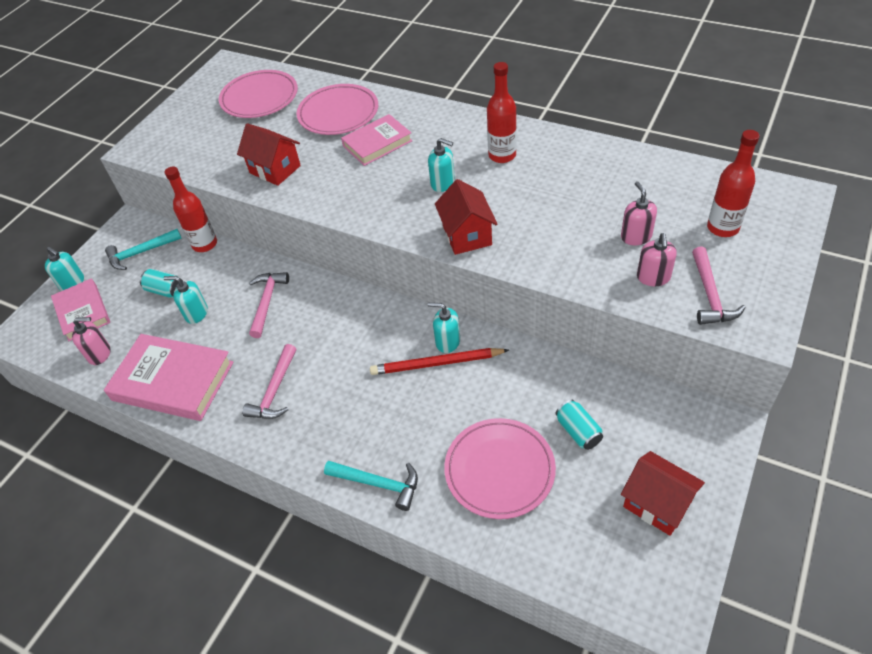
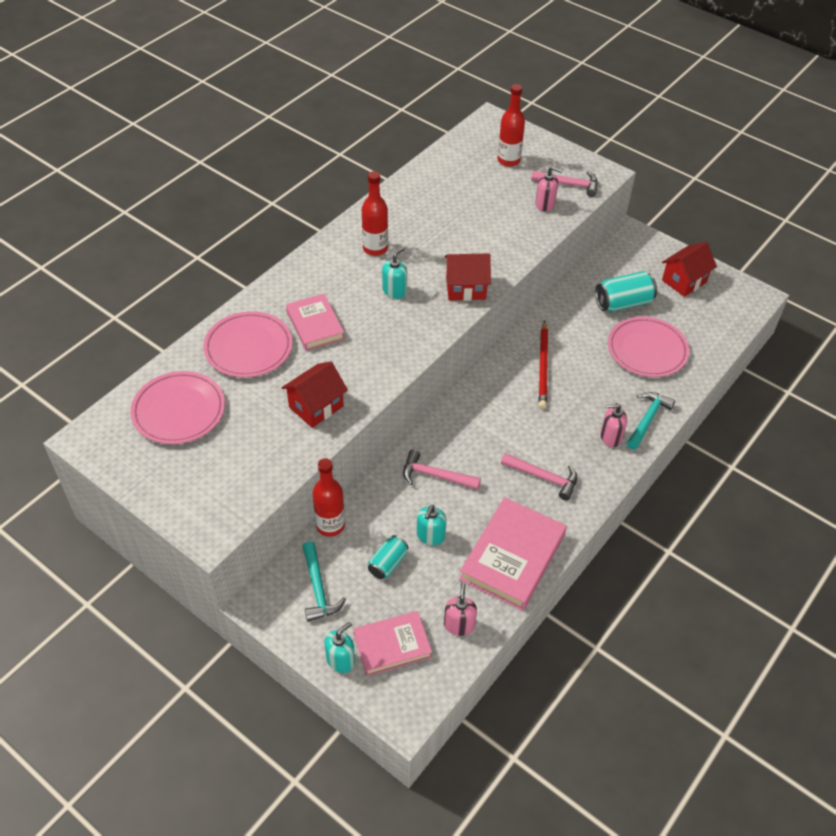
camera: 85 degrees left, 0 degrees up
turquoise soap dispenser [428,302,460,353] -> none
turquoise can [556,400,603,450] -> turquoise can [595,271,657,312], size x1.61
pink soap dispenser [621,181,657,245] -> pink soap dispenser moved to [600,403,627,447]

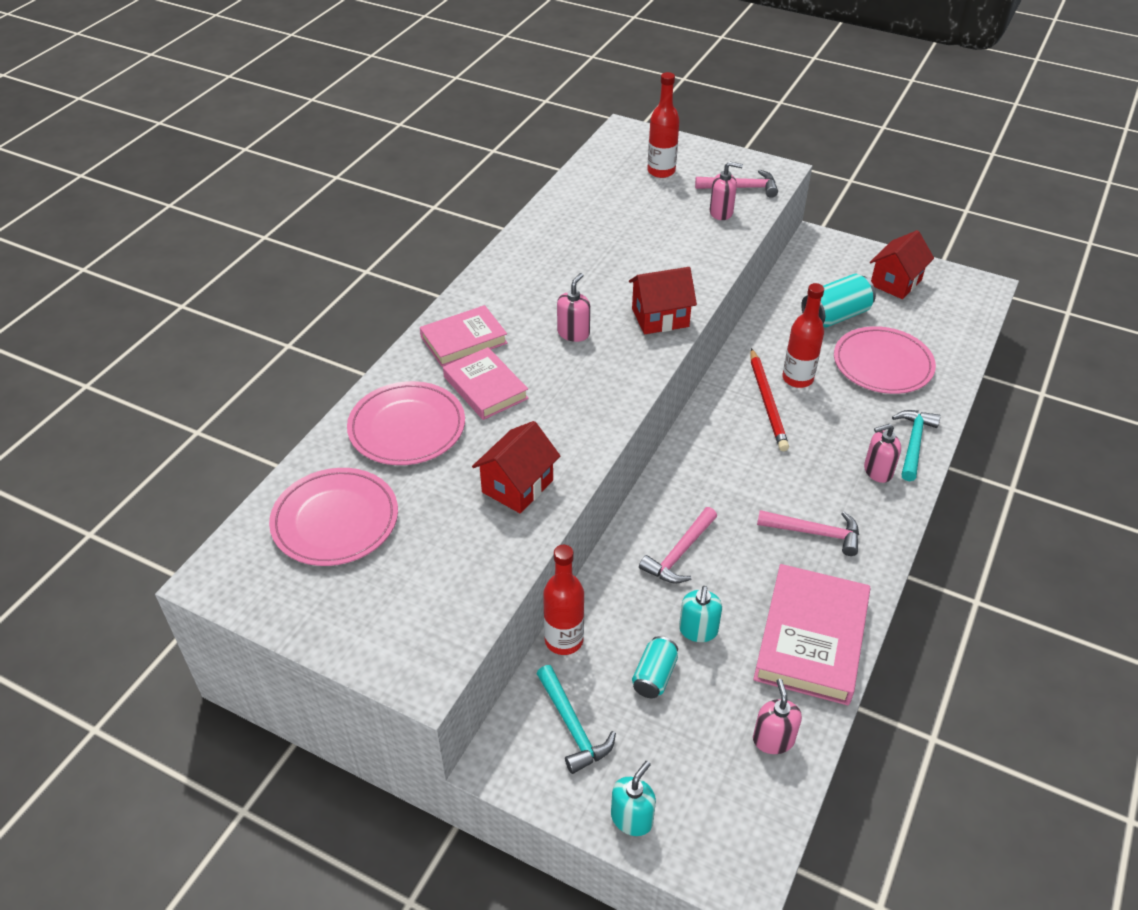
camera: 10 degrees left, 5 degrees down
pink book [354,611,432,676] -> pink book moved to [420,305,508,367]
red bottle [362,171,388,256] -> red bottle moved to [782,283,824,388]
turquoise soap dispenser [382,247,407,299] -> pink soap dispenser [557,273,590,342]
pink hammer [403,450,481,490] -> pink hammer turned 60 degrees counterclockwise [639,507,717,584]

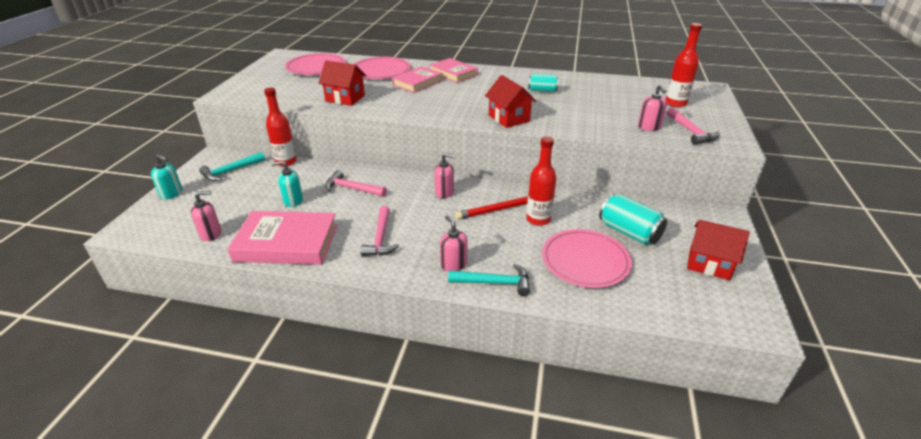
camera: 75 degrees right, 10 degrees down
pink soap dispenser [557,273,590,342] -> pink soap dispenser moved to [434,153,456,198]
turquoise can [632,636,678,698] -> turquoise can moved to [528,74,558,92]

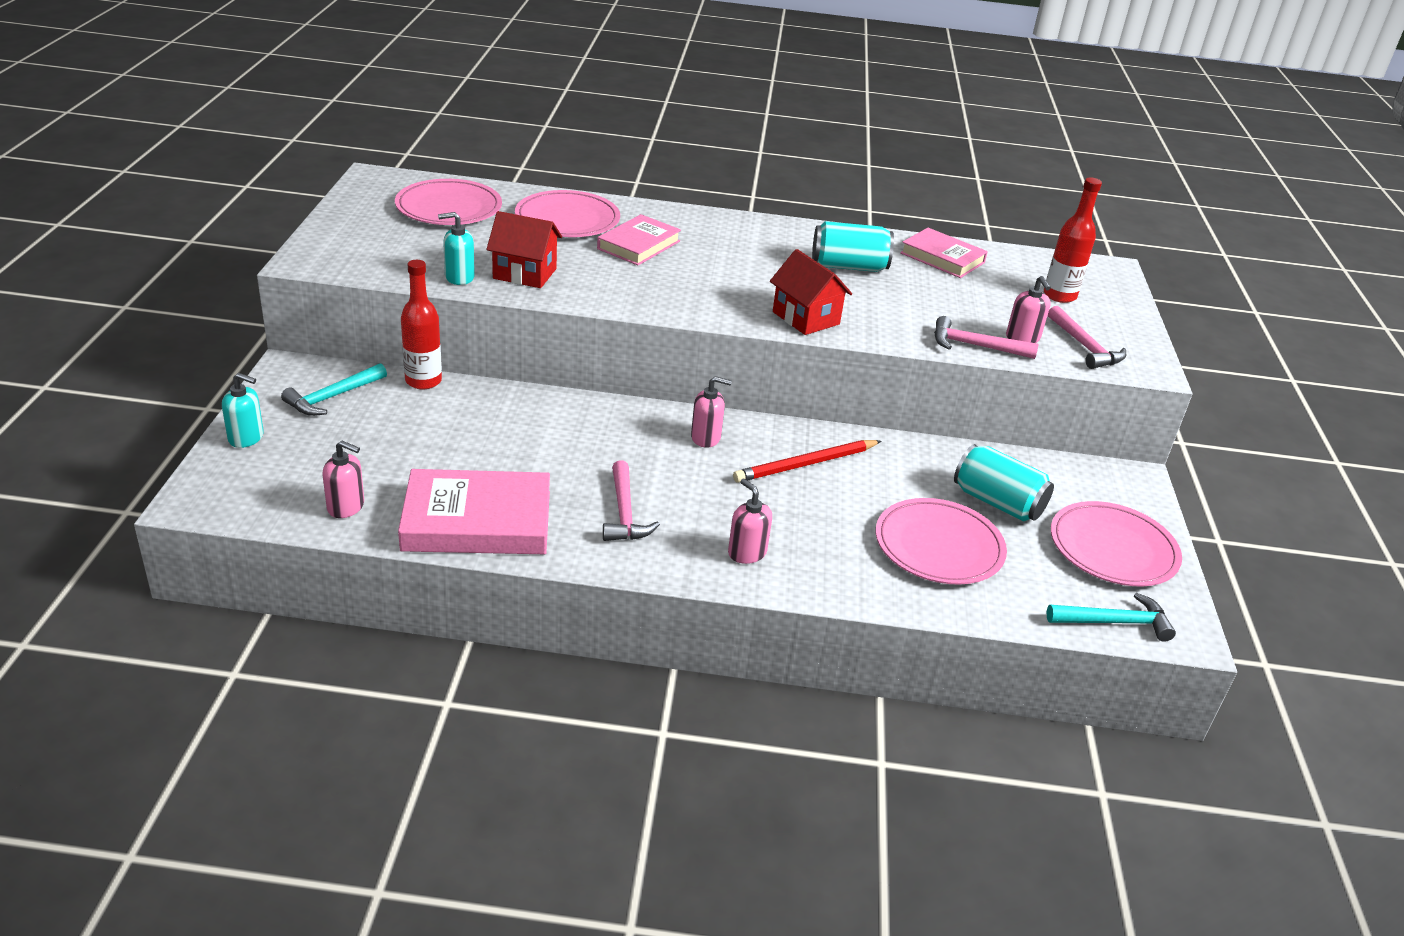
camera: 10 degrees left, 0 degrees up
pink soap dispenser [191,191,221,241] -> pink soap dispenser turned 45 degrees clockwise [322,441,364,518]
turquoise soap dispenser [272,161,303,207] -> turquoise soap dispenser moved to [438,212,475,285]
pink hammer [325,170,387,197] -> pink hammer moved to [934,316,1038,359]
pink book [429,58,478,83] -> pink book moved to [900,228,988,278]
turquoise hammer [448,264,530,296] -> turquoise hammer moved to [1046,593,1176,642]
red bottle [526,136,556,226] -> none
turquoise can [528,74,558,92] -> turquoise can [812,221,894,272], size x1.61
red house [687,220,750,280] -> pink plate [1051,501,1182,586]

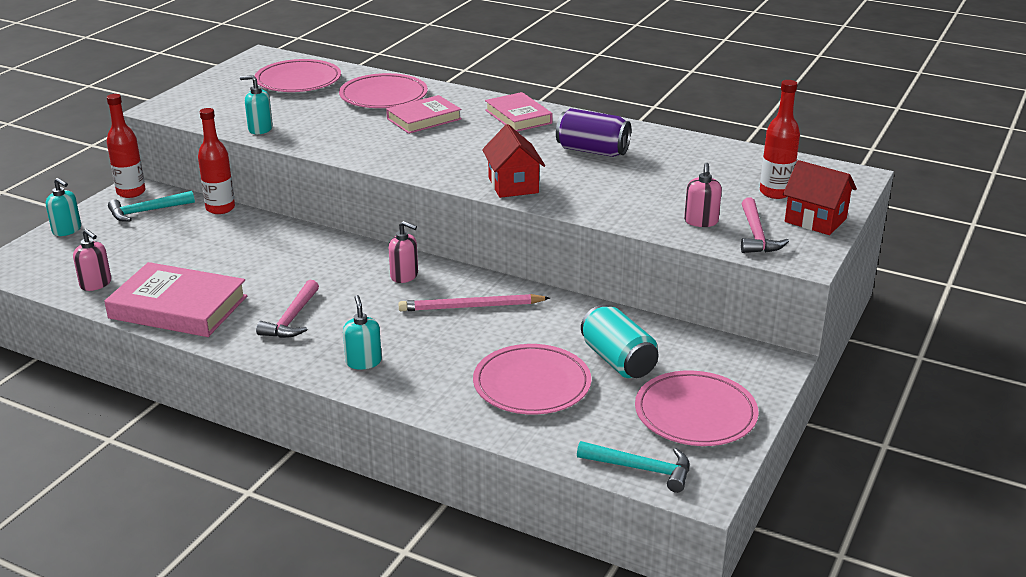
camera: 25 degrees right, 5 degrees down
red house [486,211,562,288] -> red house moved to [783,160,857,235]
pink soap dispenser [728,479,772,564] -> turquoise soap dispenser [343,295,382,370]
red pencil [733,440,881,483] -> pink pencil [398,294,550,311]
turquoise can [812,221,894,272] -> purple can [556,108,631,157]
pink book [900,228,988,278] -> pink book moved to [485,92,553,132]
pink hammer [934,316,1038,359] -> none
none -> red bottle [107,94,145,198]

